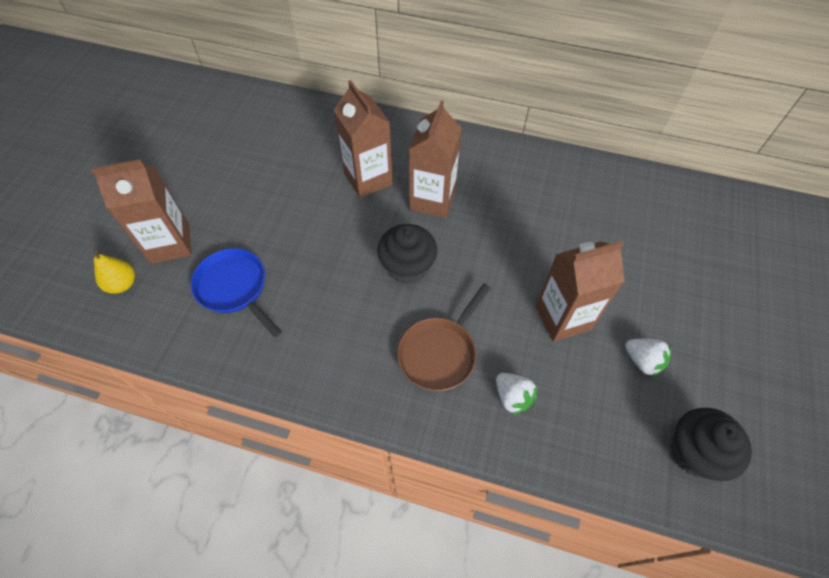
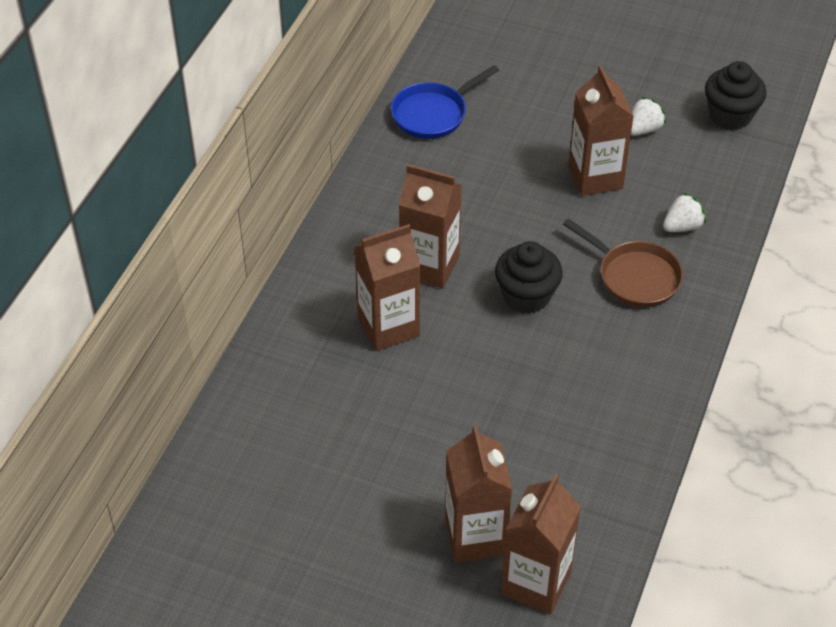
camera: 85 degrees left, 10 degrees down
yellow pear [94,248,135,294] -> brown carton [501,474,581,615]
blue pan [191,248,282,337] -> blue pan moved to [391,65,499,139]

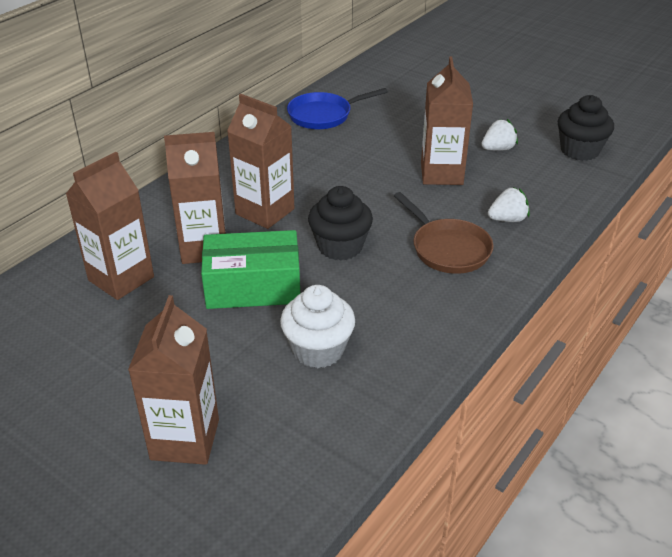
camera: 15 degrees right, 10 degrees down
brown carton [501,474,581,615] -> brown carton moved to [66,152,154,300]
none -> green box [201,230,300,309]
none -> white cupcake [280,285,355,368]

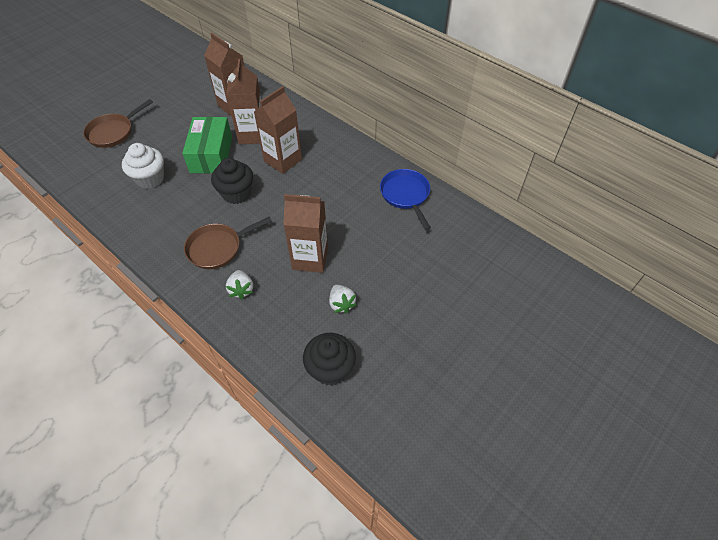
camera: 95 degrees right, 15 degrees up
brown carton [128,295,219,465] -> brown pan [83,99,153,148]

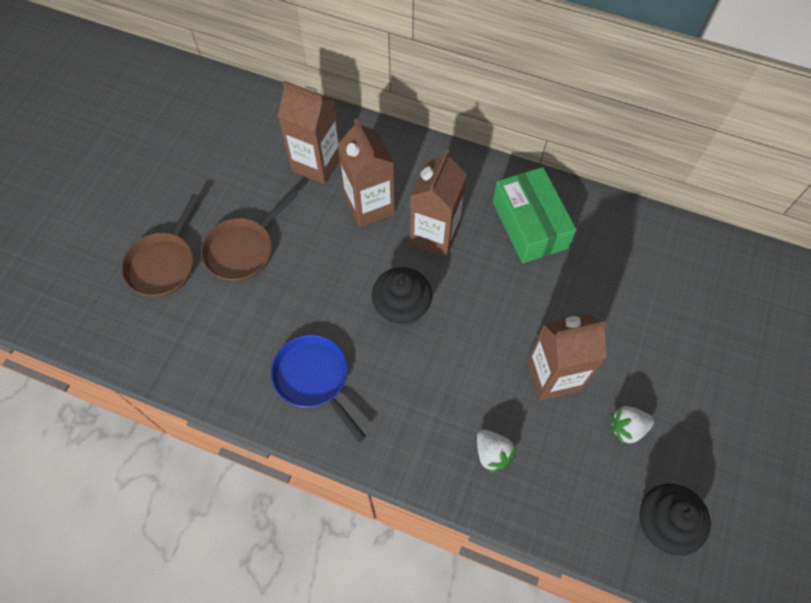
camera: 20 degrees left, 10 degrees up
white cupcake [122,143,164,189] -> none
green box [182,117,232,173] -> green box moved to [493,167,576,263]
brown pan [184,217,272,269] -> brown pan moved to [201,191,297,282]
white strawberry [329,285,357,314] -> white strawberry turned 120 degrees clockwise [611,406,654,445]
blue pan [380,169,431,230] -> blue pan moved to [271,335,366,442]

